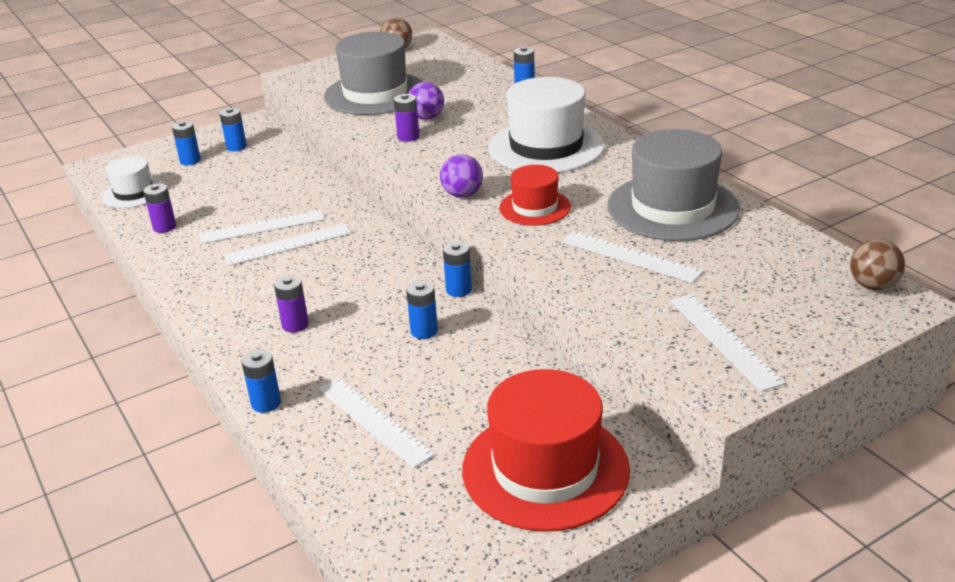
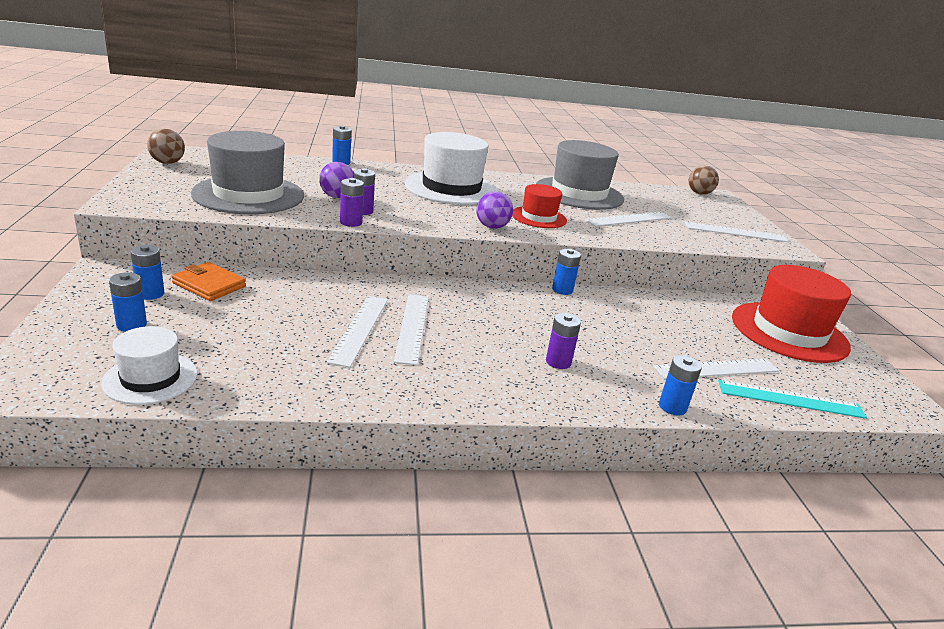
camera: 70 degrees left, 5 degrees down
purple battery [143,183,176,233] -> purple battery moved to [340,178,364,227]
blue battery [406,281,438,339] -> none
none -> orange wallet [172,262,246,301]
none -> turquoise ruler [718,380,867,419]

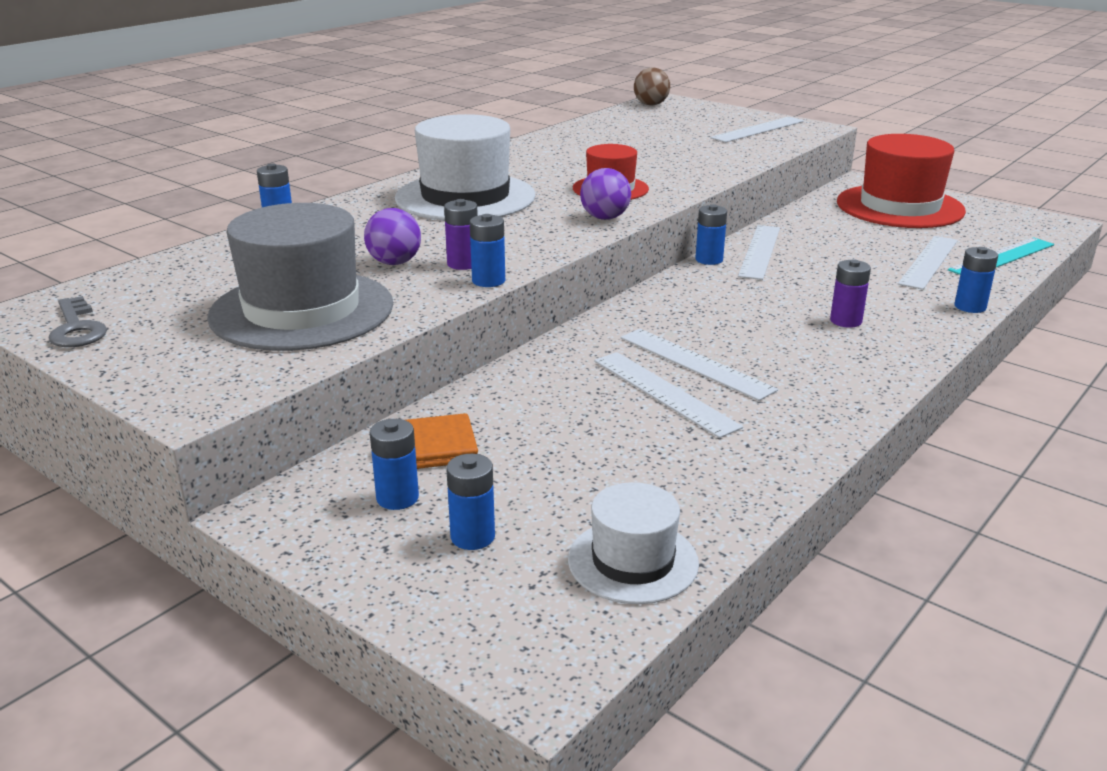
camera: 40 degrees left, 0 degrees up
brown ball [147,129,185,164] -> grey key [48,296,107,347]
purple battery [340,178,364,227] -> blue battery [470,214,505,287]
grey hat [536,140,624,210] -> none
white ruler [585,212,672,227] -> white ruler moved to [738,225,780,280]

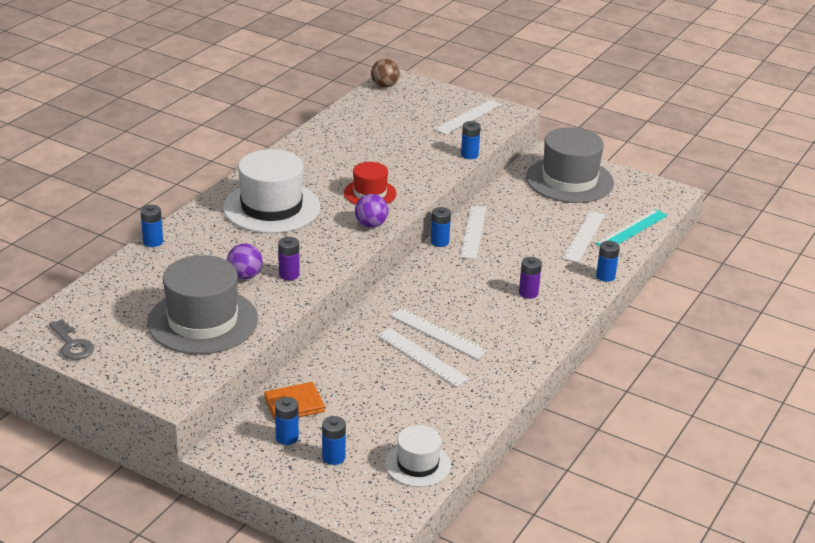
camera: 10 degrees left, 5 degrees up
blue battery [470,214,505,287] -> blue battery moved to [461,121,481,159]
red hat [837,134,966,228] -> grey hat [526,127,614,203]

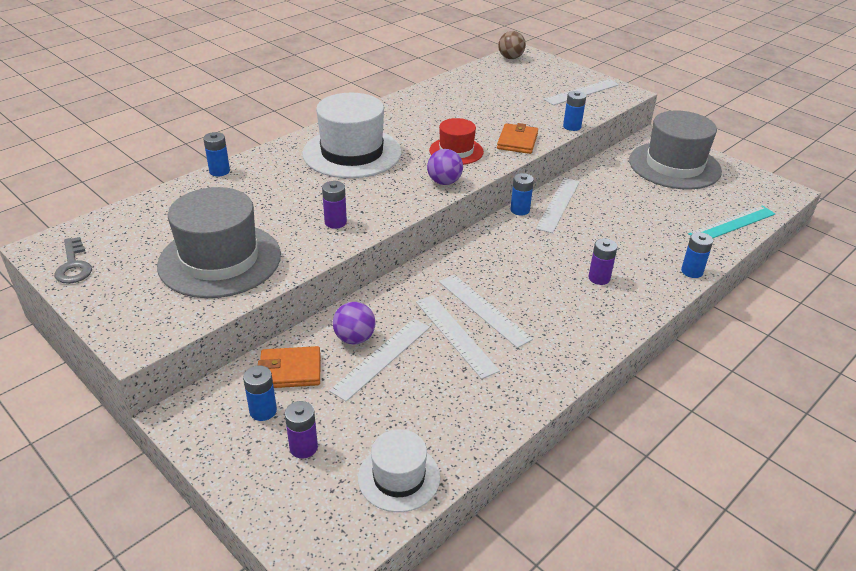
camera: 15 degrees right, 5 degrees up
purple ball [227,243,263,280] -> purple ball moved to [333,302,376,345]
blue battery [322,416,346,465] -> purple battery [285,401,318,459]
white ruler [562,211,605,263] -> white ruler moved to [329,319,430,401]
none -> orange wallet [497,123,538,154]

